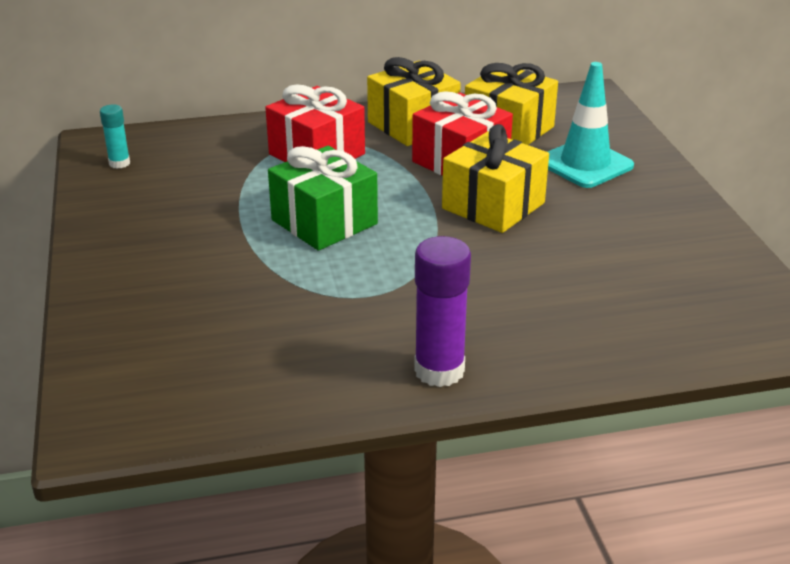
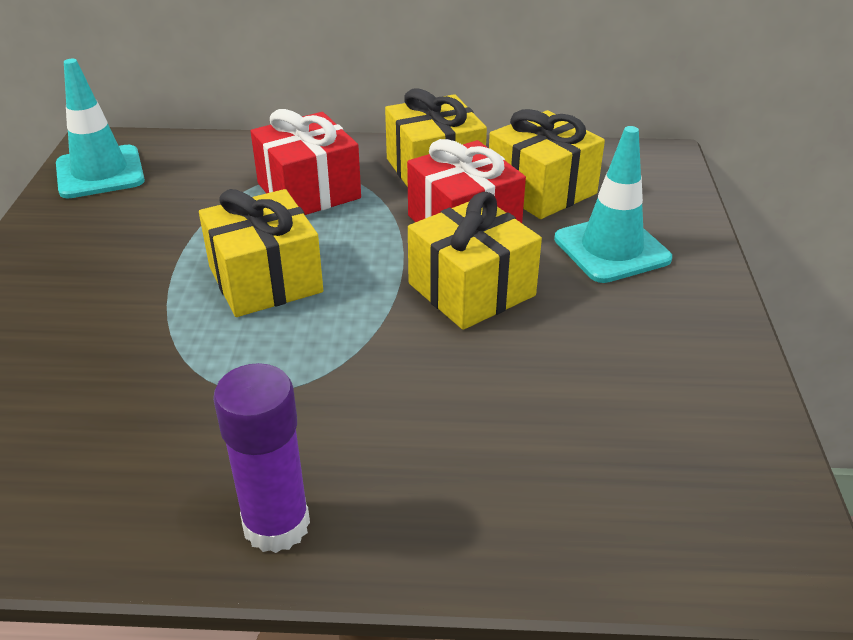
camera: 15 degrees right, 5 degrees up
turquoise glue stick [100,104,130,169] -> turquoise traffic cone [56,59,145,198]
green gift [268,146,378,251] -> yellow gift [199,189,323,317]

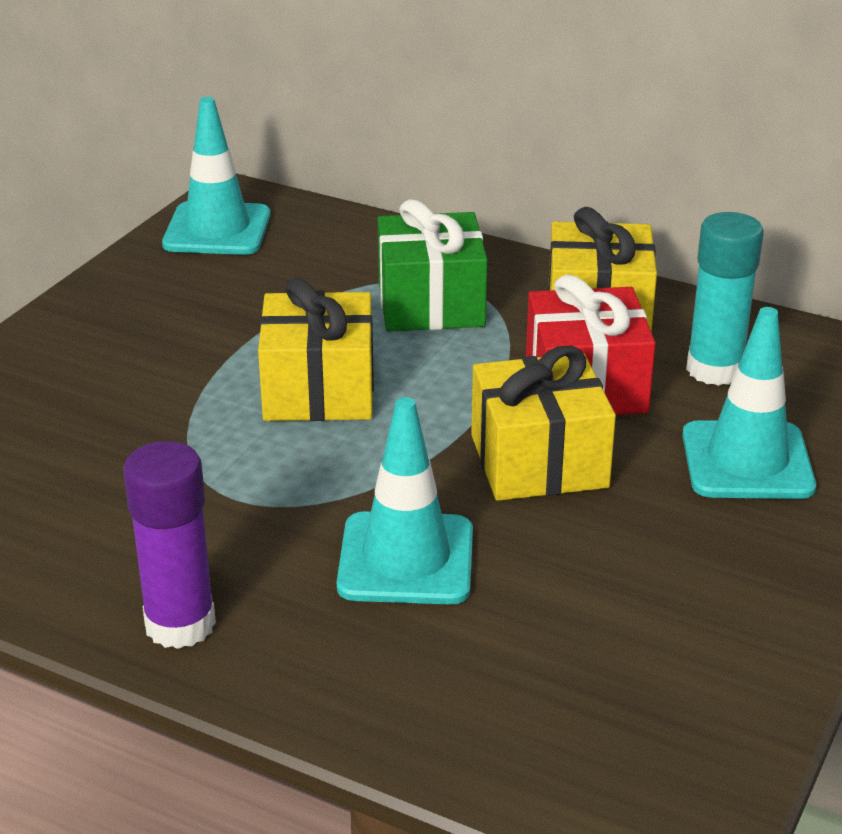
camera: 25 degrees right, 5 degrees down
red gift [251,109,361,215] -> green gift [378,199,488,332]
yellow gift [489,109,605,219] -> turquoise glue stick [686,212,763,386]
none -> turquoise traffic cone [337,397,473,605]

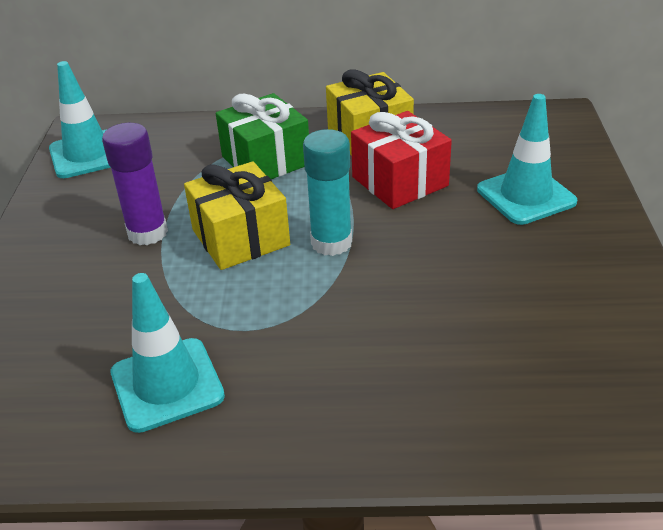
camera: 25 degrees left, 5 degrees up
purple glue stick [123,441,216,649] -> purple glue stick moved to [102,123,168,245]
turquoise traffic cone [337,397,473,605] -> turquoise traffic cone moved to [111,273,225,433]
yellow gift [471,346,616,501] -> none
turquoise glue stick [686,212,763,386] -> turquoise glue stick moved to [303,129,352,256]

